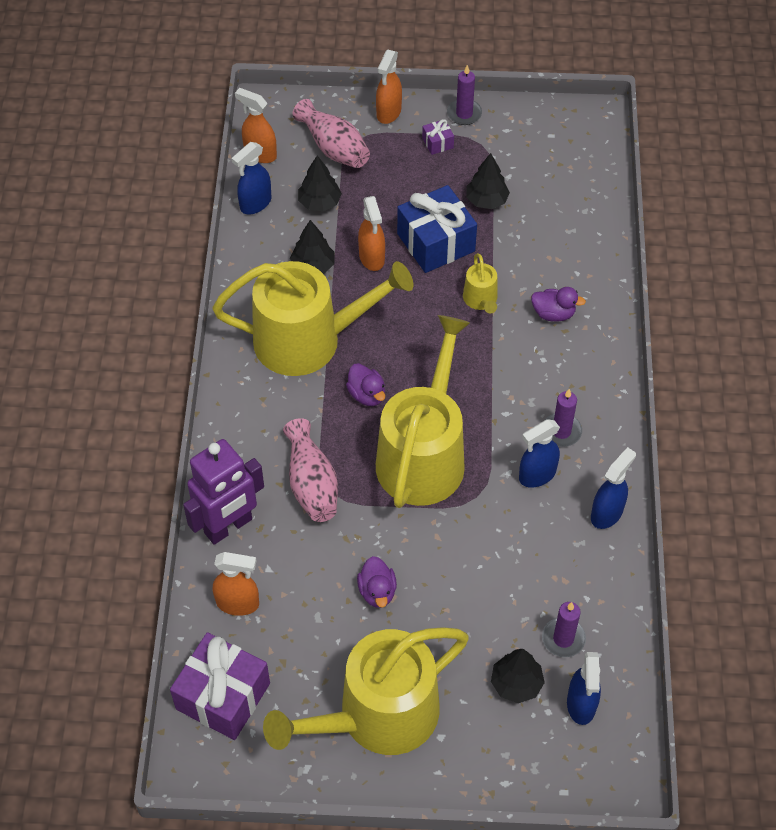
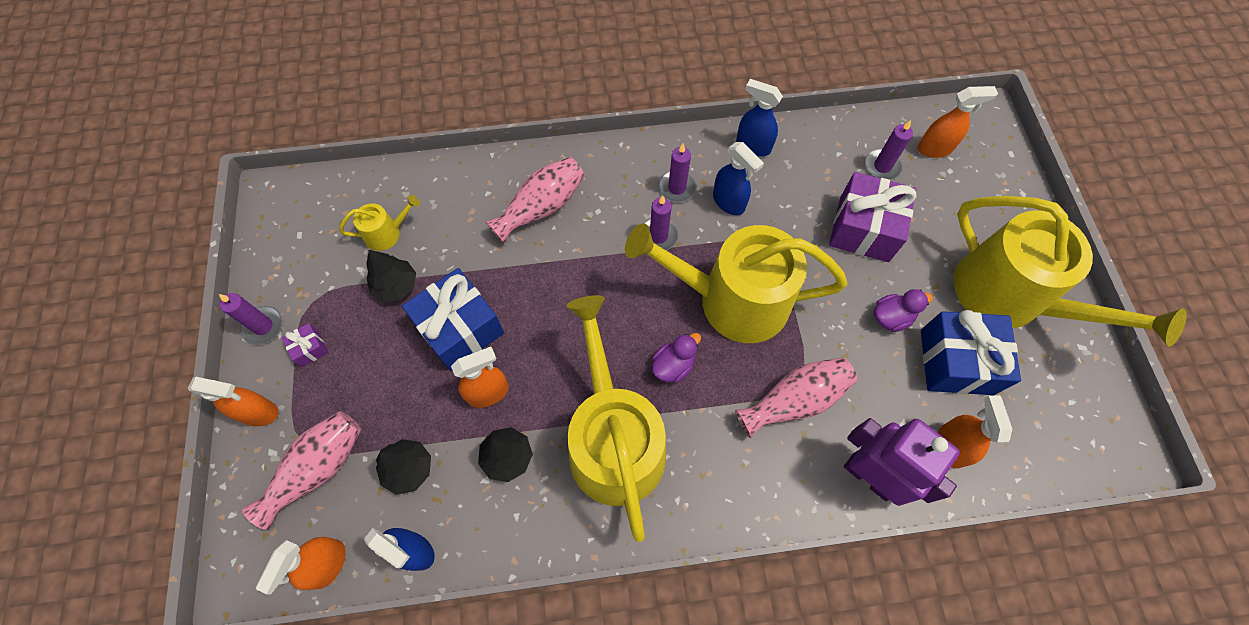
camera: 100 degrees left, 10 degrees up
purple gift [170,632,270,740] -> purple gift moved to [829,172,916,262]
yellow watering can [463,253,497,314] -> yellow watering can moved to [339,195,420,251]
black tree [491,649,545,703] -> none
purple duck [531,287,586,322] -> pink vase [486,157,585,244]
blue spray bottle [567,652,601,725] -> orange spray bottle [917,86,998,158]
none -> purple candle [644,195,679,250]
none -> blue gift [921,310,1021,395]

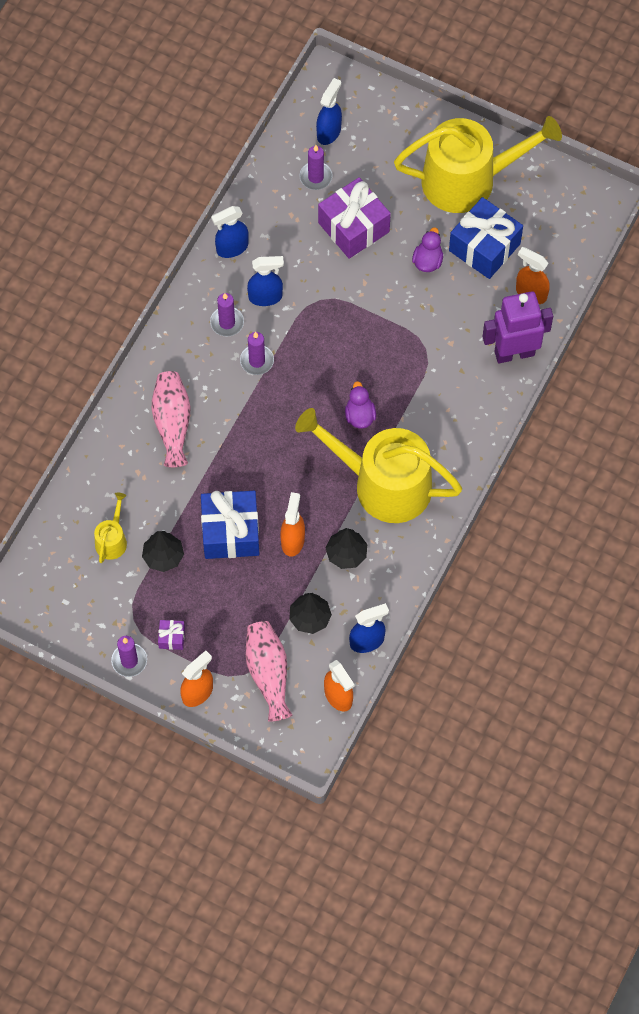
camera: 55 degrees left, 0 degrees up
yellow watering can [625,223,847,343] -> none
pink vase [735,357,857,438] -> none
orange spray bottle [917,86,998,158] -> blue spray bottle [316,78,342,145]

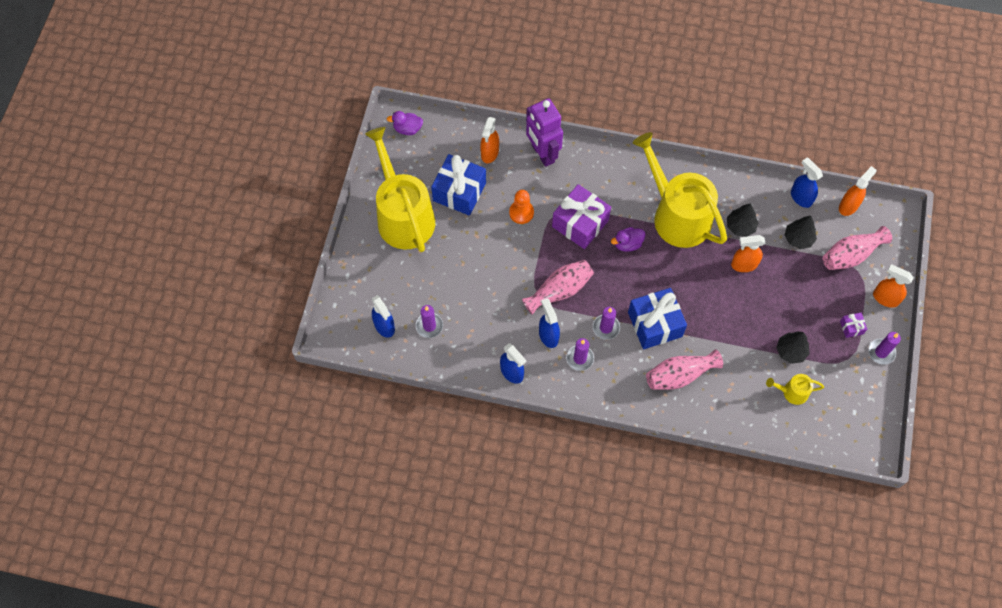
camera: 105 degrees left, 0 degrees up
blue gift [201,491,259,559] -> blue gift moved to [628,288,687,349]
yellow watering can [295,408,462,523] -> yellow watering can turned 135 degrees clockwise [633,132,727,248]
blue spray bottle [316,78,342,145] -> blue spray bottle turned 135 degrees counterclockwise [372,295,395,338]
purple gift [318,177,391,259] -> purple gift moved to [552,184,611,249]
purple duck [412,227,443,272] -> purple duck moved to [387,111,423,135]
none -> orange pawn [509,190,534,224]
none -> pink vase [522,260,594,315]

